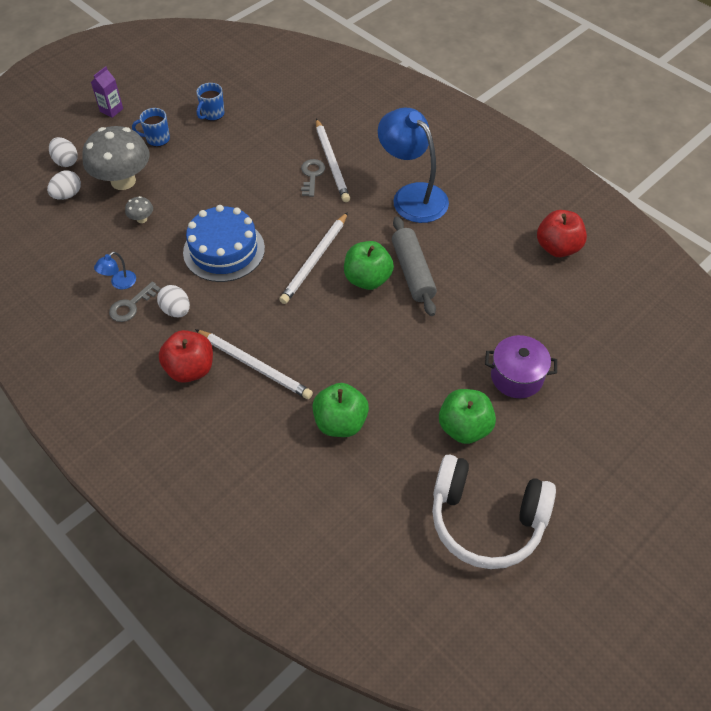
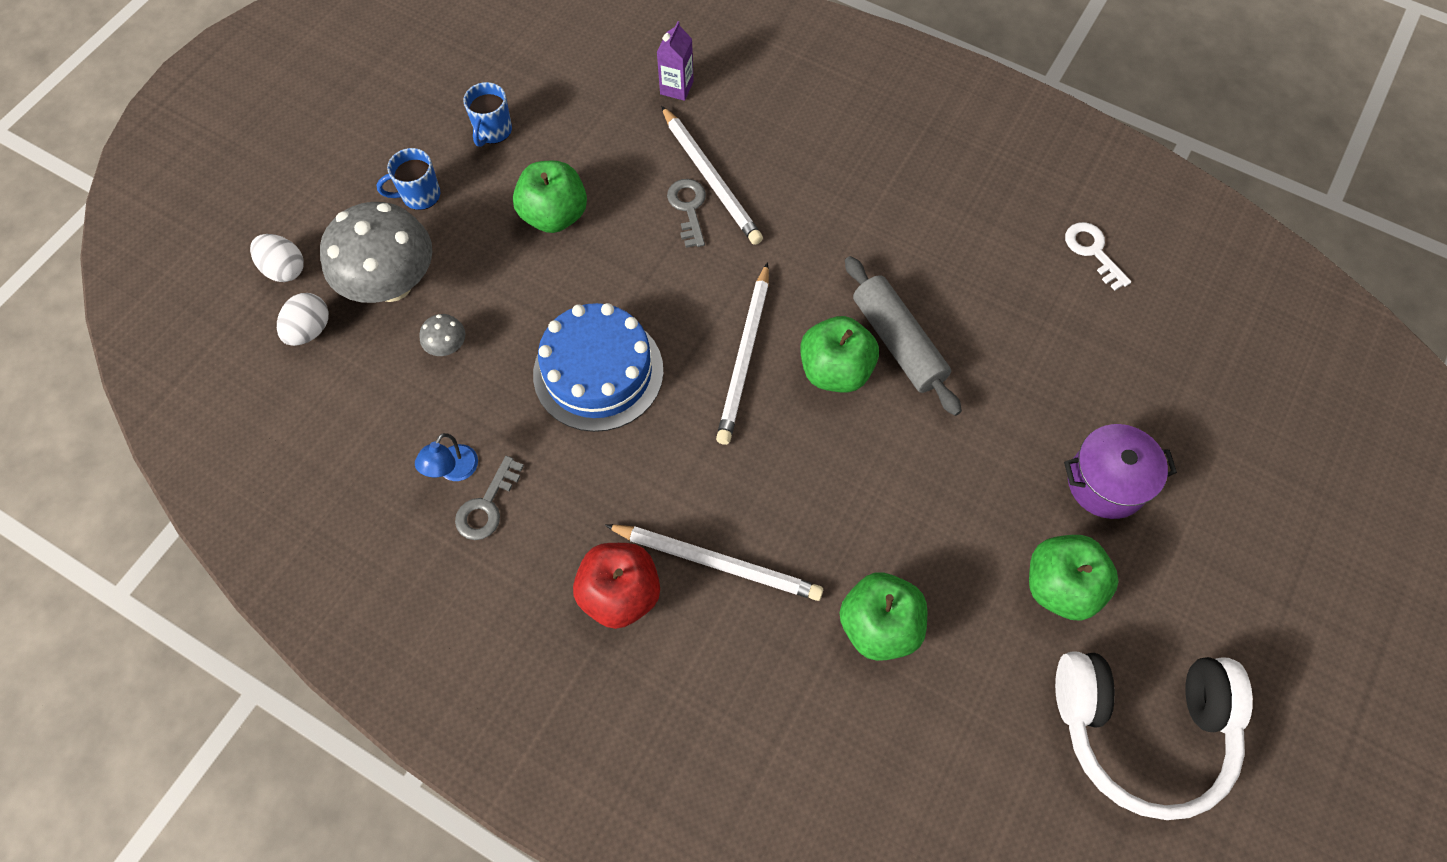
camera: 15 degrees left, 10 degrees up
purple carton [91,66,123,118] -> purple carton moved to [657,21,694,101]
white egg [157,285,190,317] -> none
blue lamp [378,108,449,223] -> none
red apple [537,210,587,257] -> white key [1065,222,1131,291]
none -> green apple [513,161,587,233]

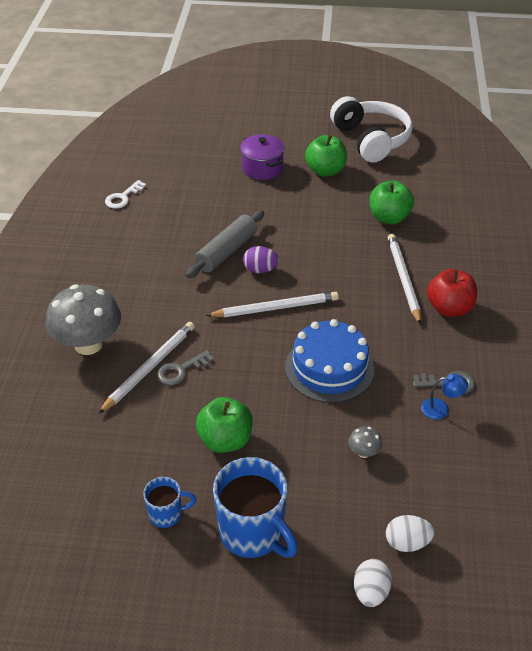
camera: 115 degrees left, 20 degrees down
grey mushroom [320,202,432,303] -> grey mushroom moved to [46,284,121,355]
blue mug [377,148,441,210] -> blue mug [213,457,298,558], size x1.91
purple carton [657,21,694,101] -> none
green apple [800,316,879,393] -> purple egg [243,246,279,273]

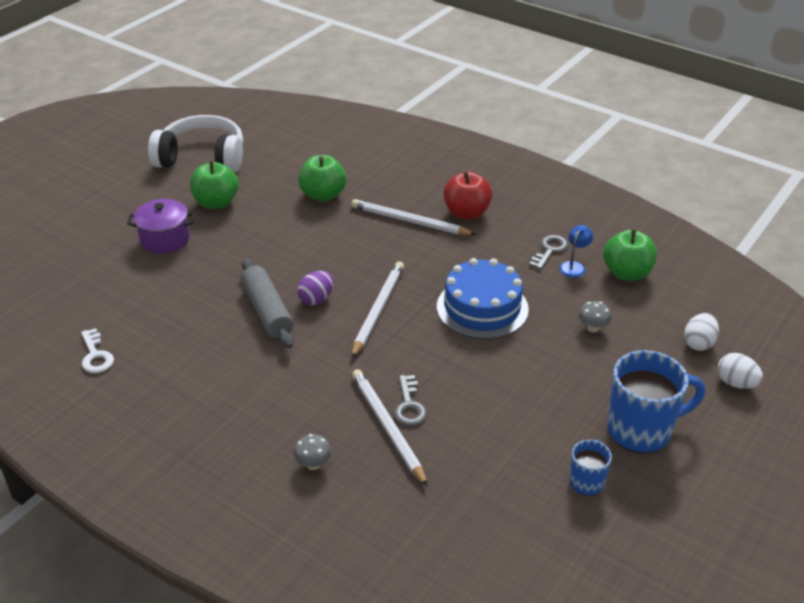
camera: 60 degrees left, 5 degrees down
grey mushroom [46,284,121,355] -> grey mushroom [294,434,332,470], size x0.41
green apple [196,397,253,453] -> green apple moved to [603,229,657,281]

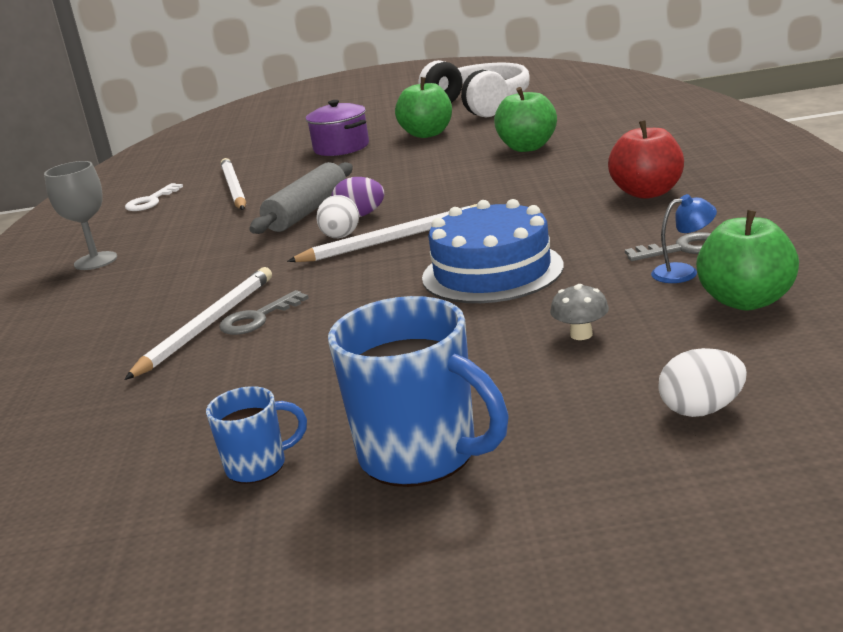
camera: 55 degrees right, 15 degrees down
grey mushroom [294,434,332,470] -> none
white pencil [351,199,476,235] -> white pencil moved to [221,158,246,210]
white egg [718,353,763,389] -> white egg moved to [316,195,359,238]
none -> grey goblet [44,161,117,270]

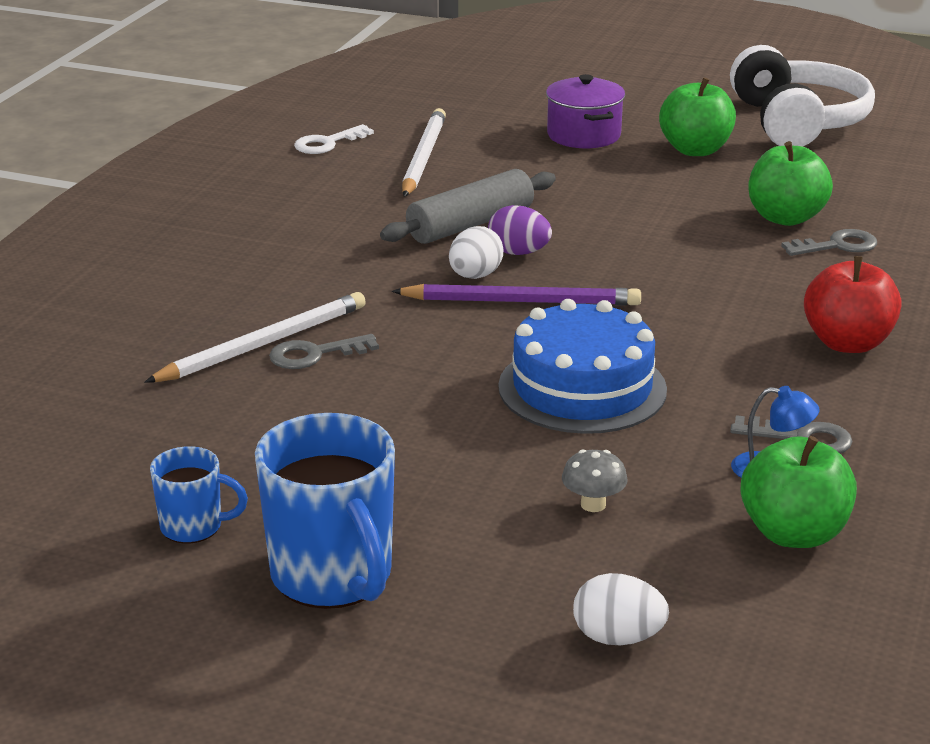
camera: 20 degrees right, 5 degrees up
grey goblet [44,161,117,270] -> none
white pencil [287,204,477,262] -> purple pencil [392,284,641,306]
none -> grey key [781,229,877,256]

